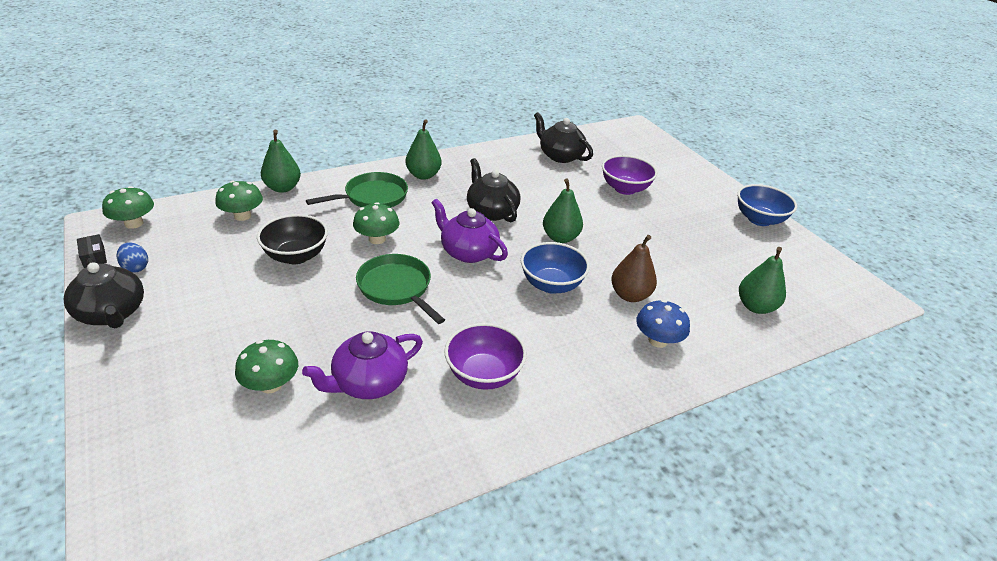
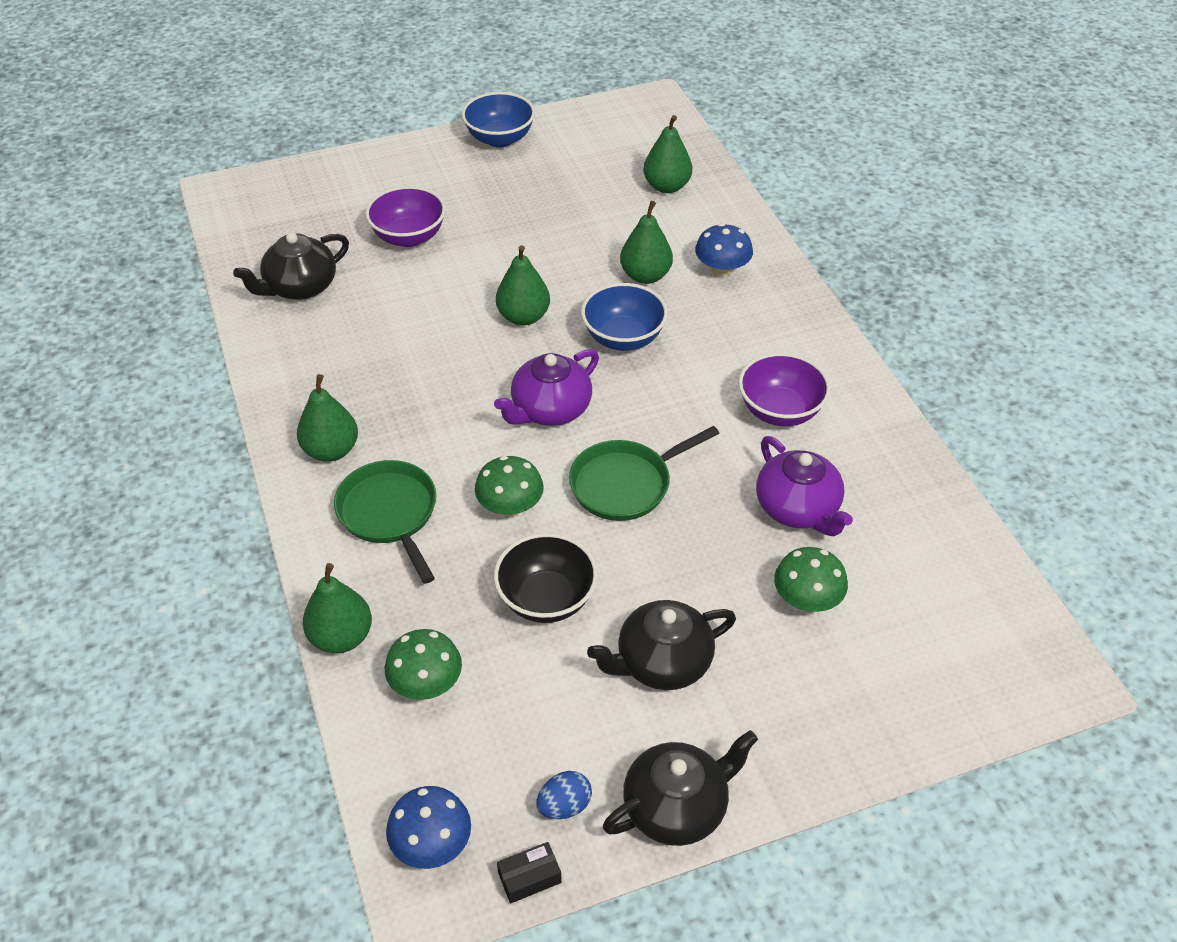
camera: 80 degrees left, 10 degrees up
green mushroom [102,186,154,229] -> blue mushroom [386,786,471,869]
black teapot [467,158,520,222] -> black teapot moved to [587,600,736,690]
brown pear [611,235,657,302] -> green pear [620,201,673,284]

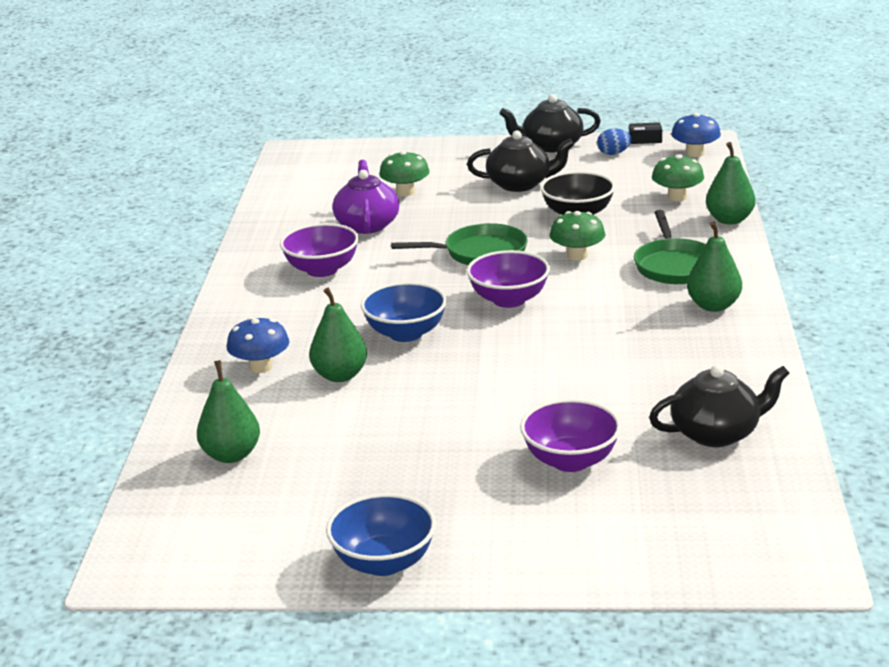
camera: 155 degrees left, 20 degrees down
purple teapot [494,349,599,426] -> purple bowl [467,250,550,308]
green pear [496,245,550,325] -> none

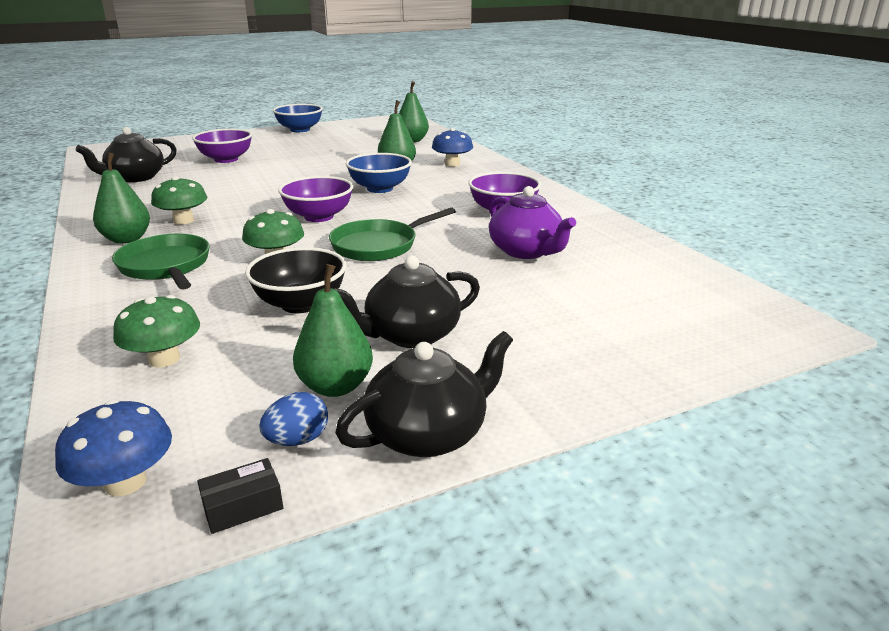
camera: 150 degrees right, 0 degrees up
green mushroom [379,151,430,196] -> green mushroom moved to [151,176,207,225]
green pear [706,142,756,224] -> green pear moved to [293,264,373,397]

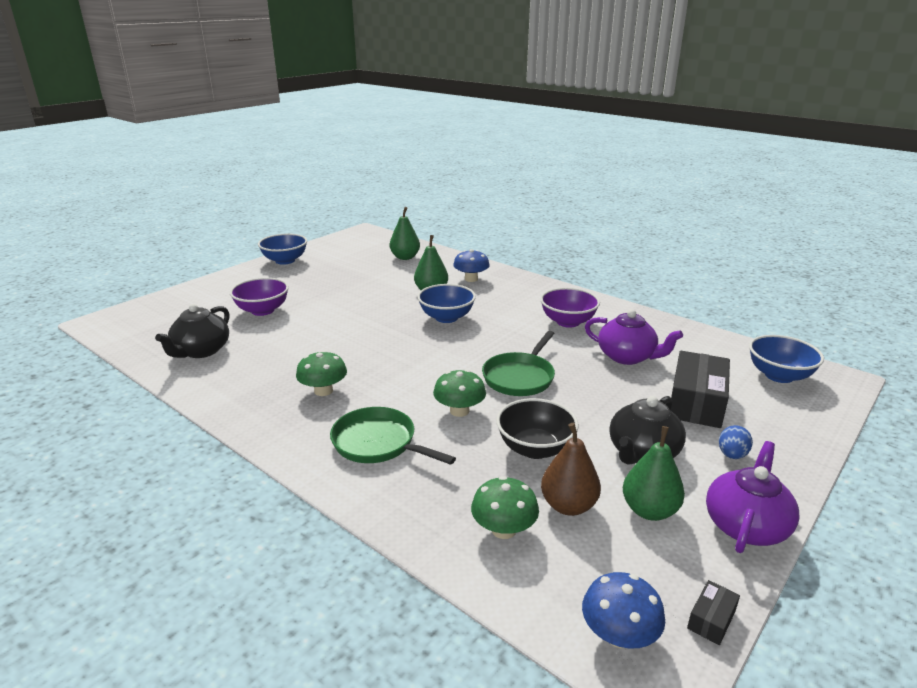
camera: 25 degrees left, 0 degrees up
green pear [93,152,150,244] -> none
blue egg [259,392,328,446] -> blue egg moved to [719,425,753,459]
purple bowl [278,176,354,222] -> none
black teapot [335,331,513,457] -> purple teapot [706,441,799,553]
none -> brown pear [541,423,601,516]
none -> black box [671,351,730,428]
none -> blue bowl [749,335,824,383]

